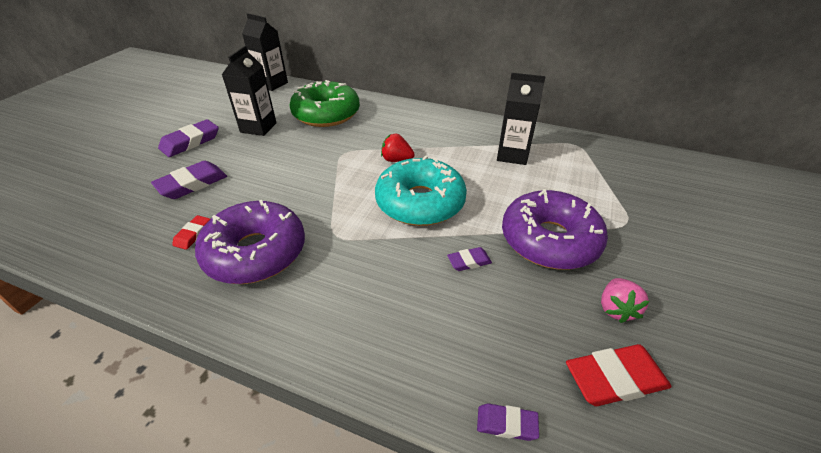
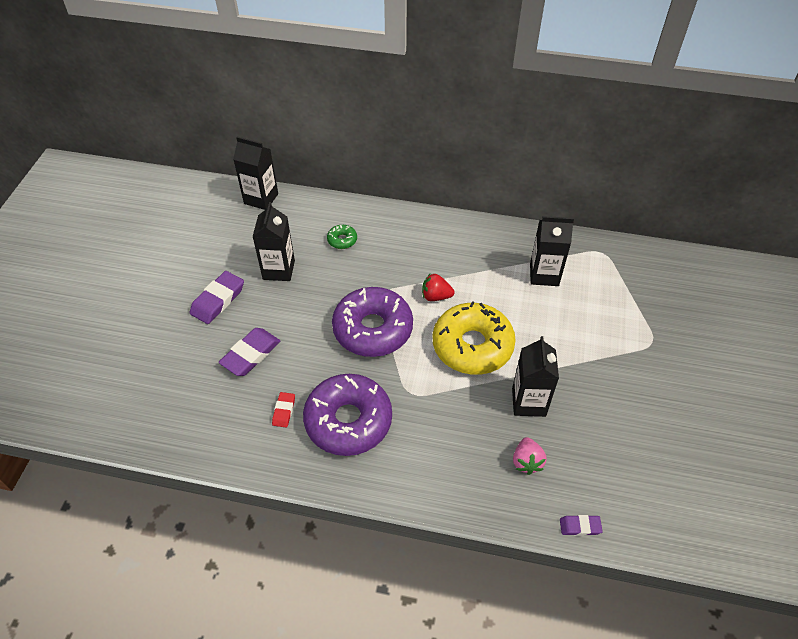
camera: 10 degrees left, 10 degrees up
green donut [289,80,360,127] -> green donut [327,225,357,249], size x0.41
turquoise donut [375,156,467,226] -> yellow donut [433,301,516,375]
purple eraser [447,247,492,271] -> black carton [512,336,559,417]
purple donut [502,189,608,270] -> purple donut moved to [332,287,413,357]
red eraser [566,344,671,406] -> none
pink strawberry [601,278,649,323] -> pink strawberry moved to [513,437,547,475]

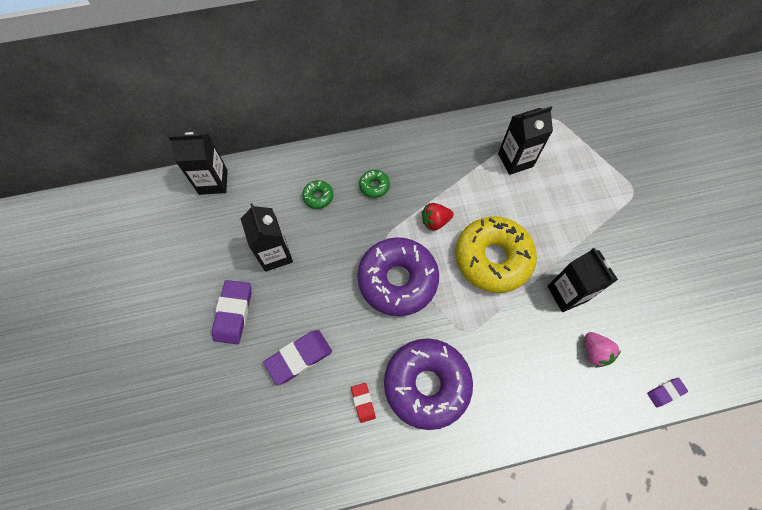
camera: 25 degrees left, 15 degrees up
purple eraser [218,328,280,376] -> purple eraser turned 45 degrees clockwise [263,330,332,385]
none -> green donut [359,170,390,198]

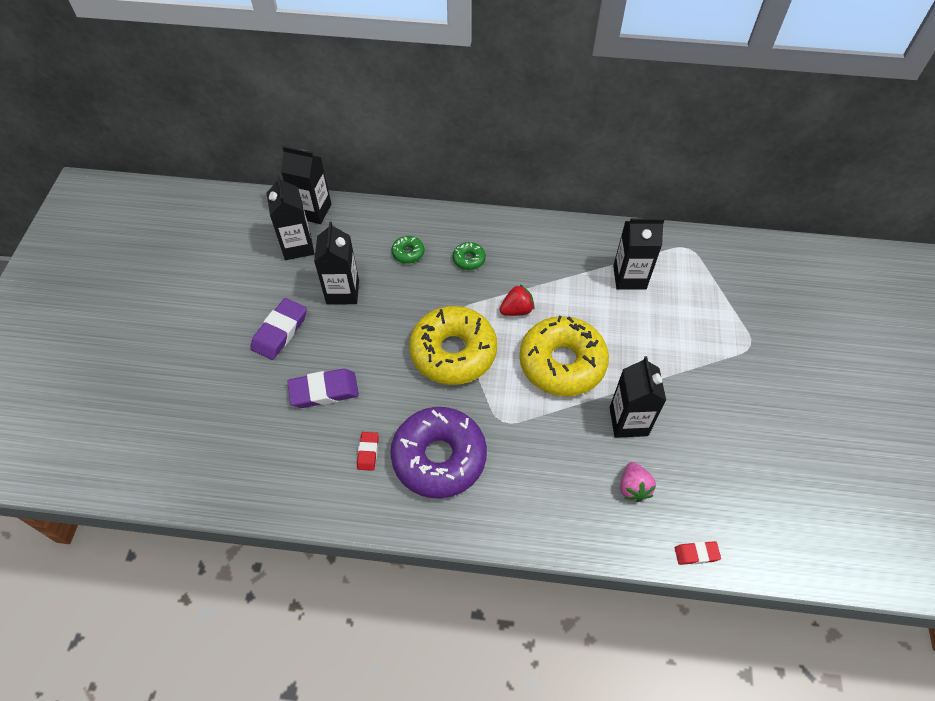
camera: 20 degrees right, 10 degrees down
purple donut [357,237,439,316] -> yellow donut [409,306,497,385]
red strawberry [422,203,454,230] -> red strawberry turned 150 degrees clockwise [499,285,535,316]
purple eraser [647,377,688,407] -> red eraser [675,541,721,565]
none -> black carton [267,175,314,260]

